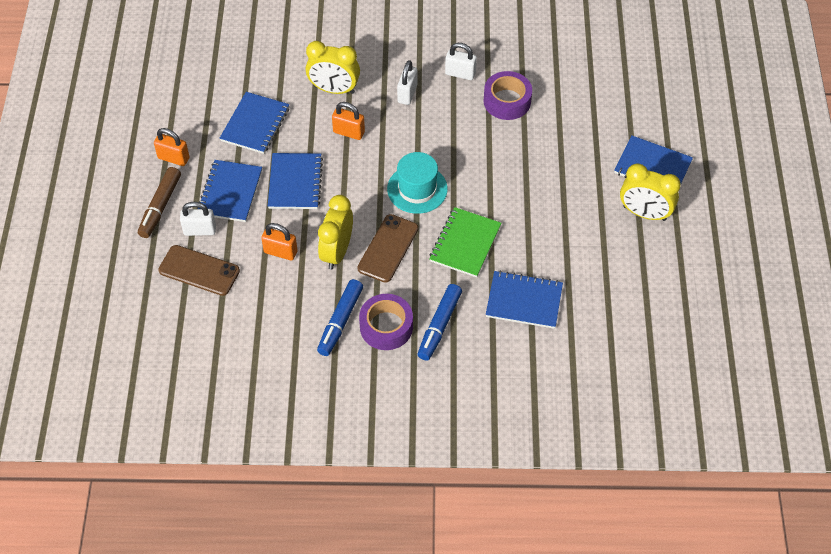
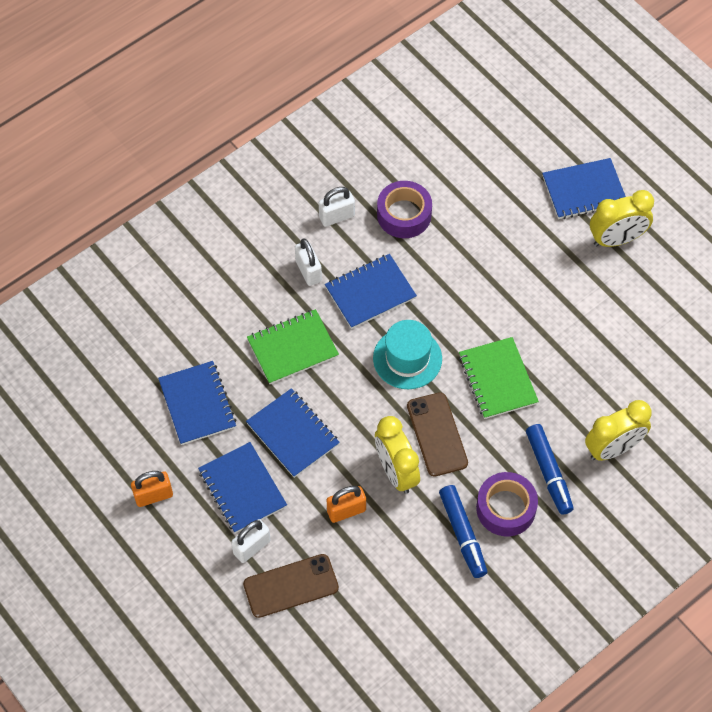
camera: 40 degrees left, 5 degrees up
brown marker [138,167,181,238] -> none
yellow clock [306,41,360,94] -> yellow clock moved to [585,400,652,461]
orange padlock [332,102,365,140] -> green notebook [247,309,339,384]
blue notebook [486,270,563,329] -> blue notebook moved to [325,254,417,329]

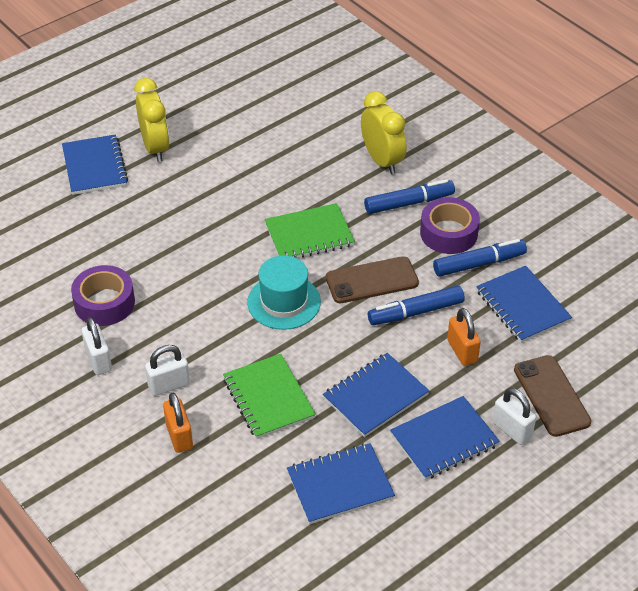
camera: 90 degrees left, 15 degrees down
orange padlock [131,471,173,507] -> orange padlock moved to [163,393,193,453]
blue notebook [325,254,417,329] -> blue notebook moved to [476,266,572,343]
yellow clock [375,416,420,494] -> blue marker [368,285,465,325]

